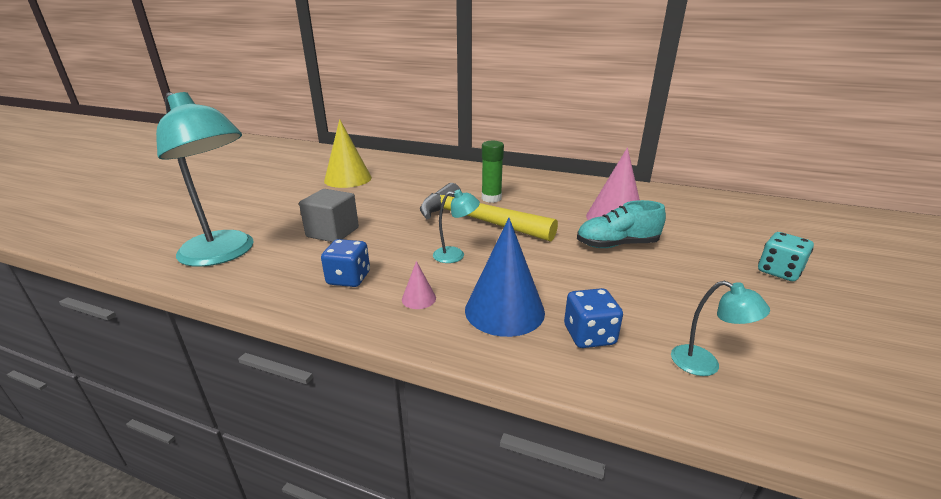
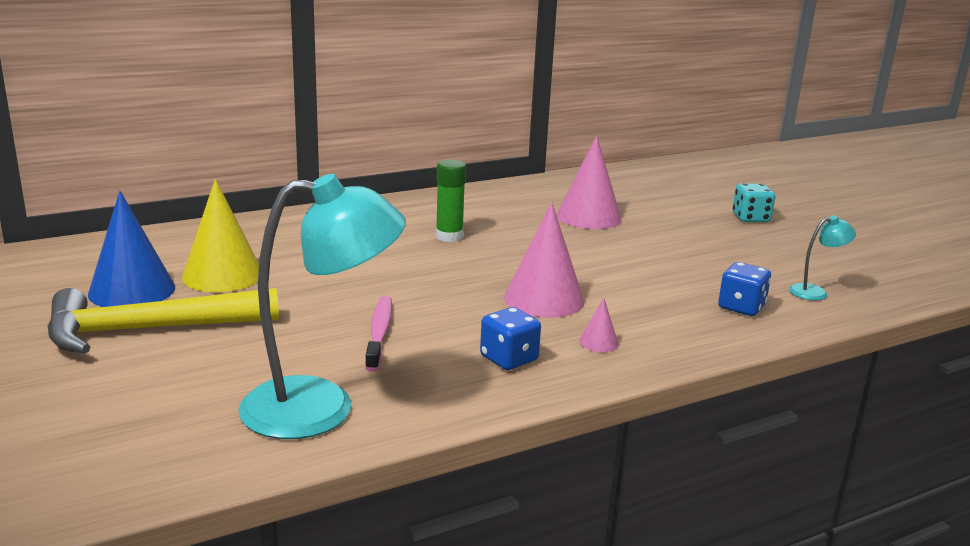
camera: 50 degrees left, 5 degrees down
grey cube [299,189,359,242] -> pink toothbrush [365,296,392,372]
yellow hammer [420,183,558,242] -> yellow hammer moved to [47,288,279,354]
turquoise lamp [433,190,480,263] -> pink cone [504,202,584,317]
blue cone [465,218,545,337] -> blue cone moved to [88,191,175,307]
turquoise shoe [577,200,666,248] -> none

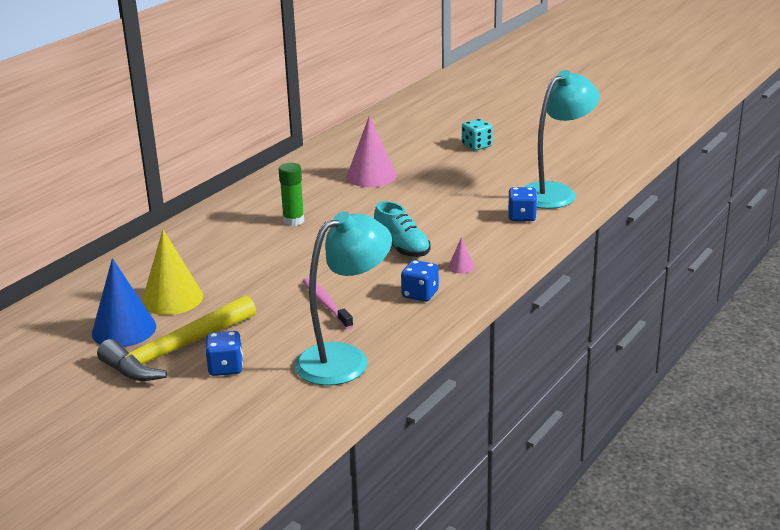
camera: 25 degrees left, 5 degrees up
pink cone [504,202,584,317] -> turquoise shoe [374,201,431,257]
turquoise lamp [789,216,856,301] -> turquoise lamp [524,70,600,209], size x2.27
none -> blue dice [205,331,243,376]

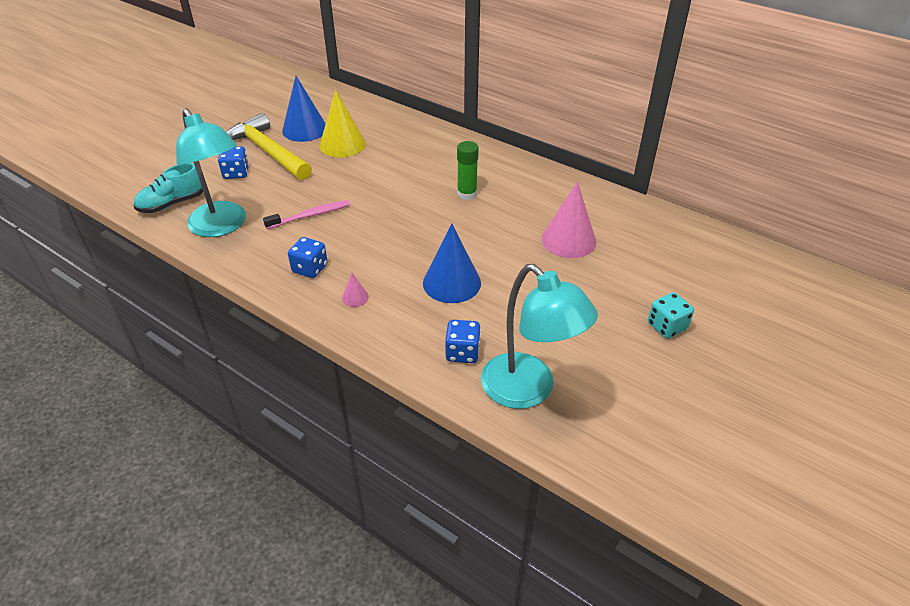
camera: 90 degrees right, 15 degrees up
turquoise shoe [374,201,431,257] -> turquoise shoe moved to [134,163,203,213]
none -> blue cone [423,223,481,303]

